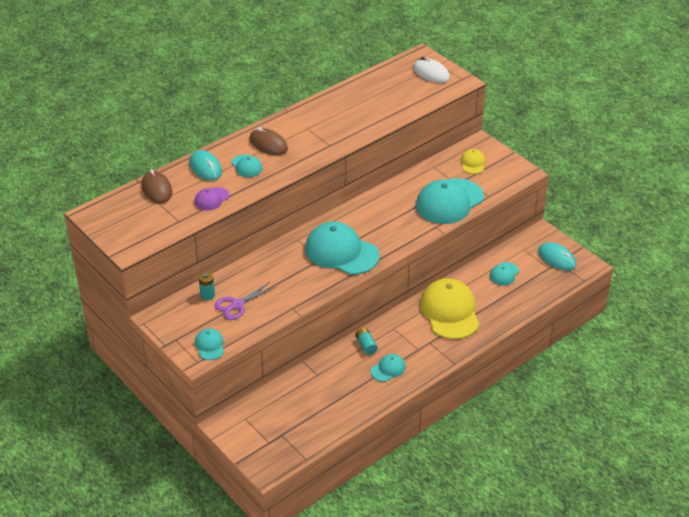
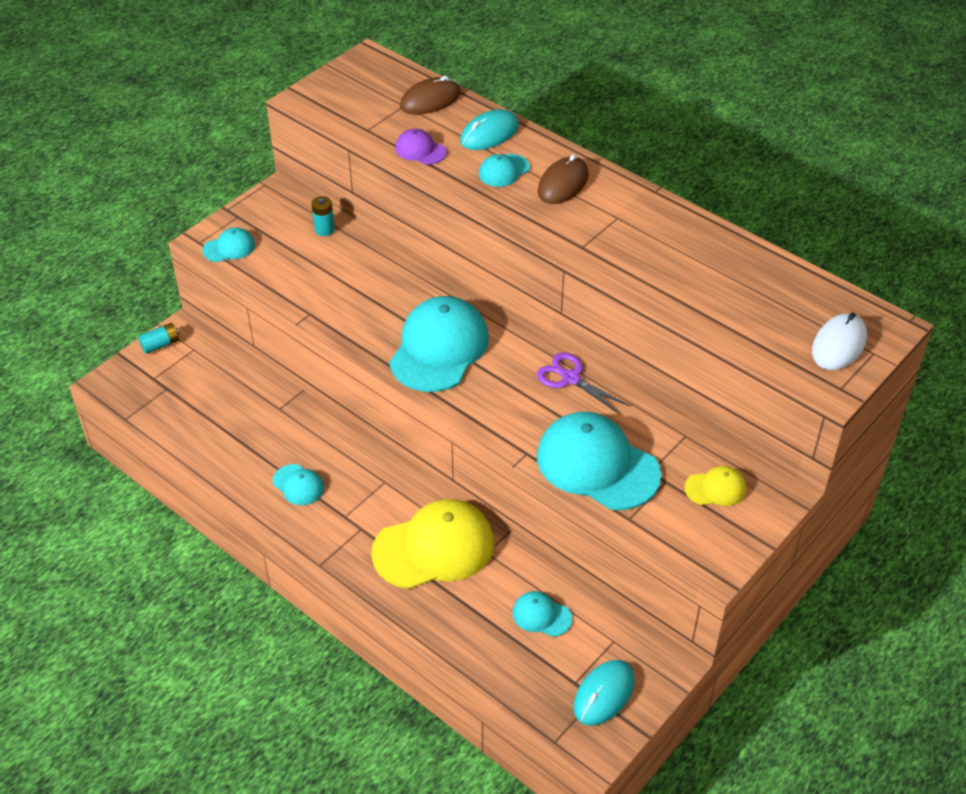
camera: 80 degrees right, 5 degrees up
purple scissors [214,282,276,320] -> purple scissors moved to [537,352,631,415]
turquoise battery [356,328,378,355] -> turquoise battery moved to [138,323,179,354]

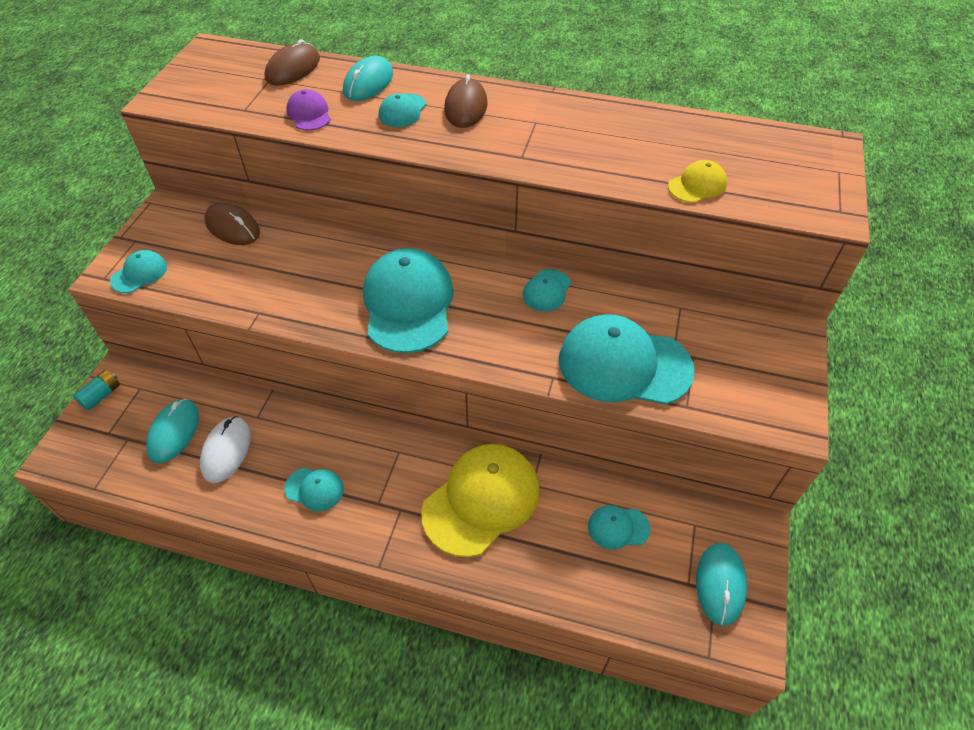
camera: 25 degrees left, 5 degrees up
turquoise battery [311,196,335,236] -> brown mouse [204,203,260,245]
purple cap [395,129,447,165] -> purple cap turned 60 degrees clockwise [286,89,331,130]
purple scissors [537,352,631,415] -> turquoise cap [523,269,571,312]
yellow cap [684,466,746,506] -> yellow cap moved to [668,160,727,203]
white mouse [812,313,867,370] -> white mouse moved to [200,416,251,483]
none -> turquoise mouse [146,399,199,463]

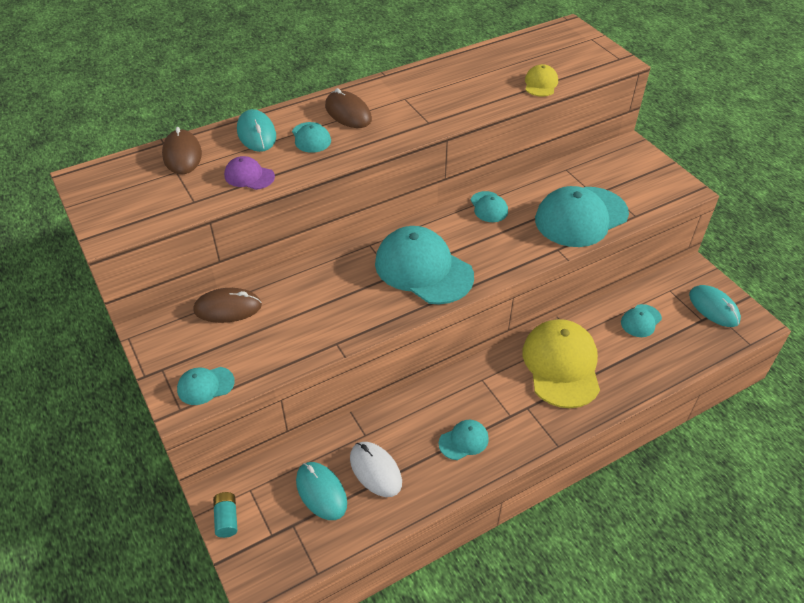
camera: 45 degrees left, 5 degrees down
turquoise cap [110,250,167,293] -> turquoise cap turned 105 degrees counterclockwise [177,367,235,405]

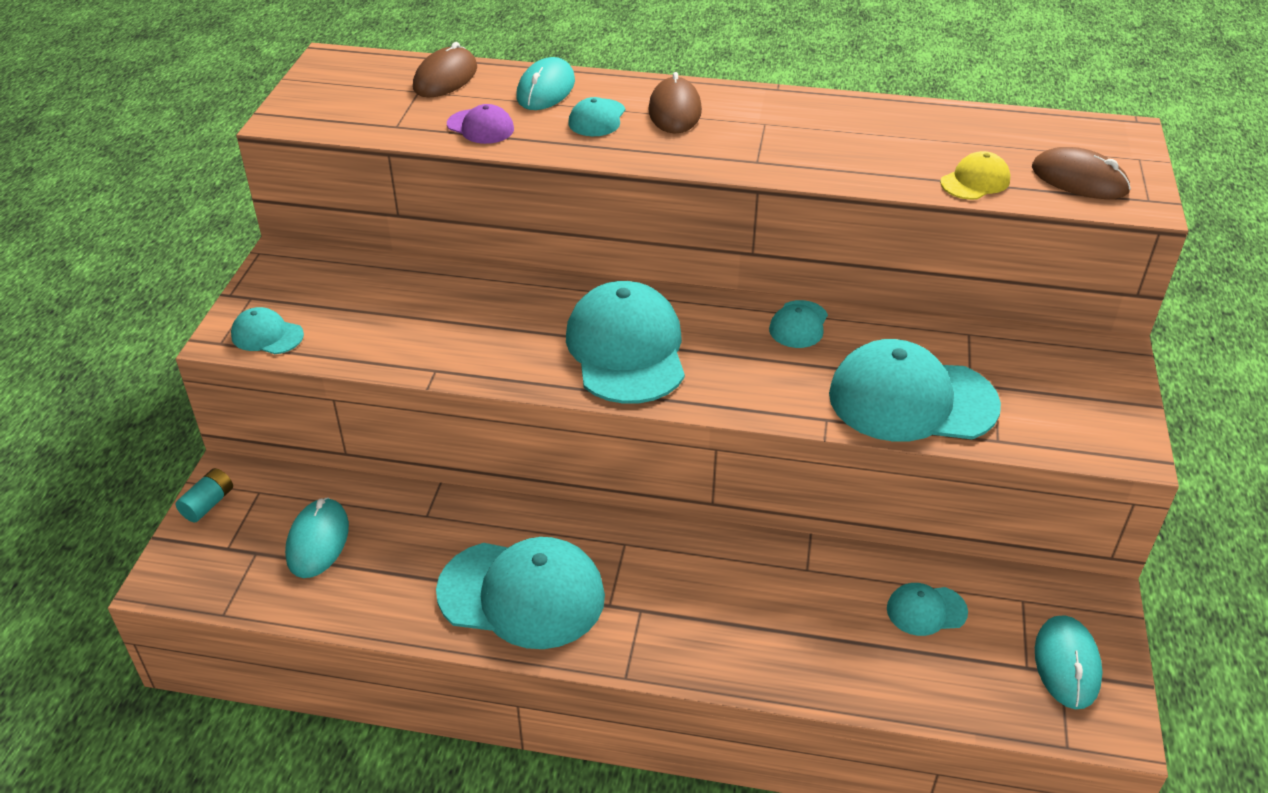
camera: 40 degrees right, 5 degrees down
brown mouse [193,288,262,323] -> brown mouse moved to [1032,147,1131,199]
purple cap [224,156,275,190] -> purple cap turned 150 degrees clockwise [447,104,514,144]
white mouse [350,442,402,497] -> none
turquoise cap [439,420,489,460] -> turquoise cap [436,537,605,649], size x2.13
yellow cap [522,319,600,408] -> none

